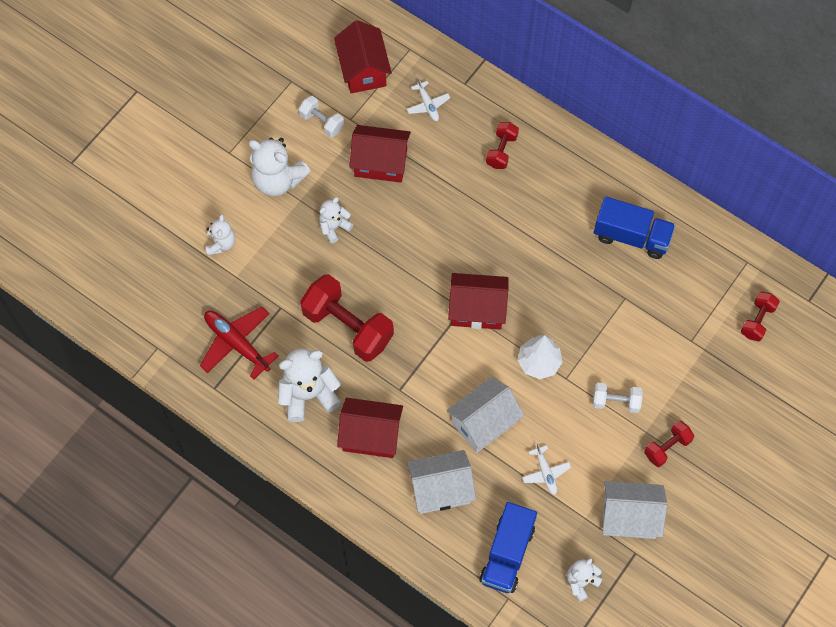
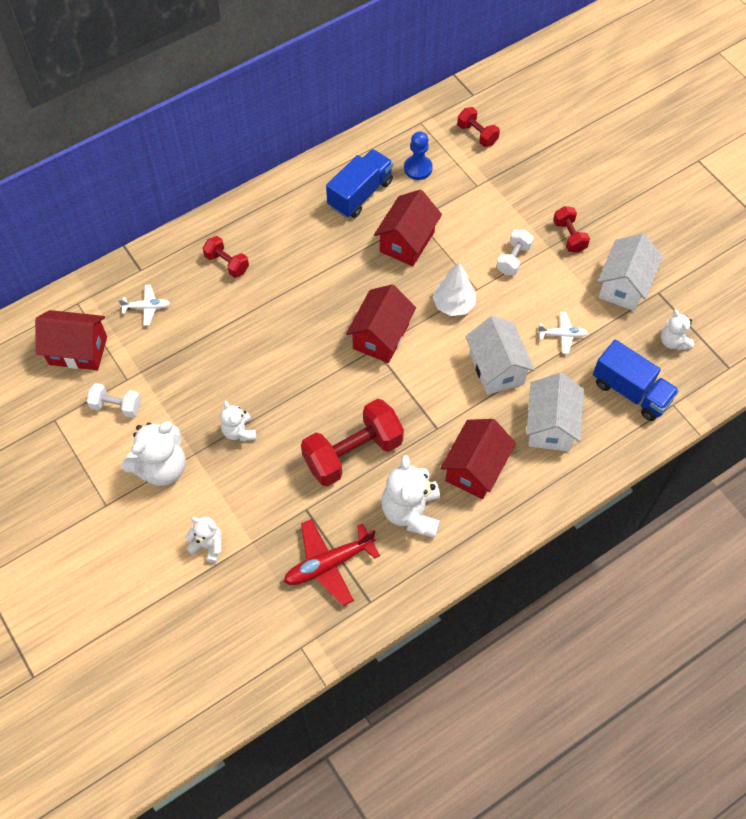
camera: 70 degrees left, 5 degrees down
white dumbbell [298,96,344,138] -> white dumbbell turned 45 degrees clockwise [87,383,141,418]
red house [349,125,411,183] -> red house moved to [374,190,442,266]
none -> blue pawn [404,131,433,180]

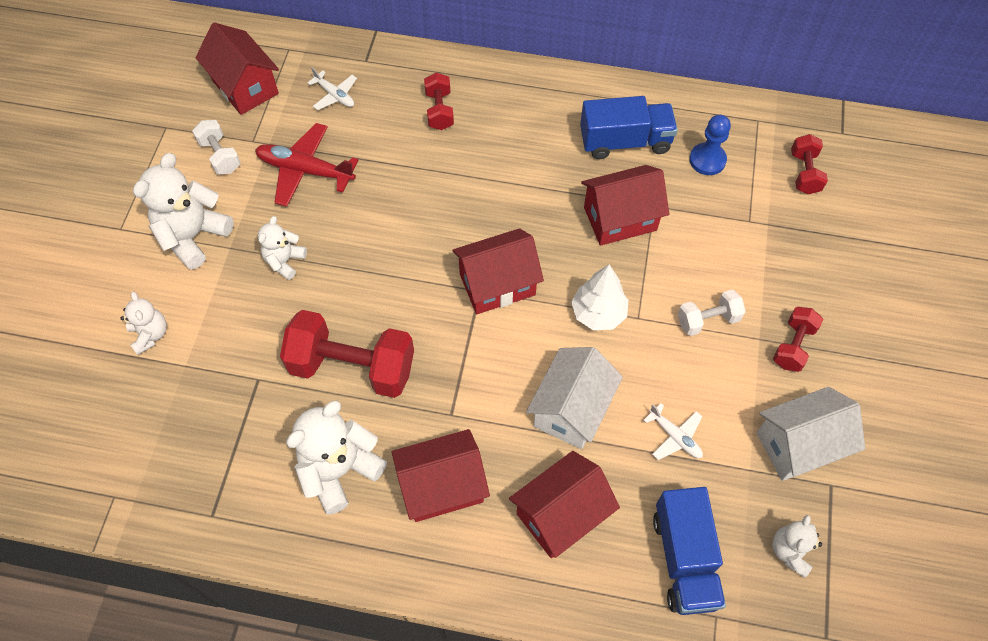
camera: 45 degrees right, 0 degrees up
white teddy bear [121,421,186,486] -> white teddy bear turned 120 degrees clockwise [133,153,234,270]
red plane [284,519,380,606] -> red plane moved to [255,123,358,207]
white house [526,373,584,452] -> red house [509,451,620,558]

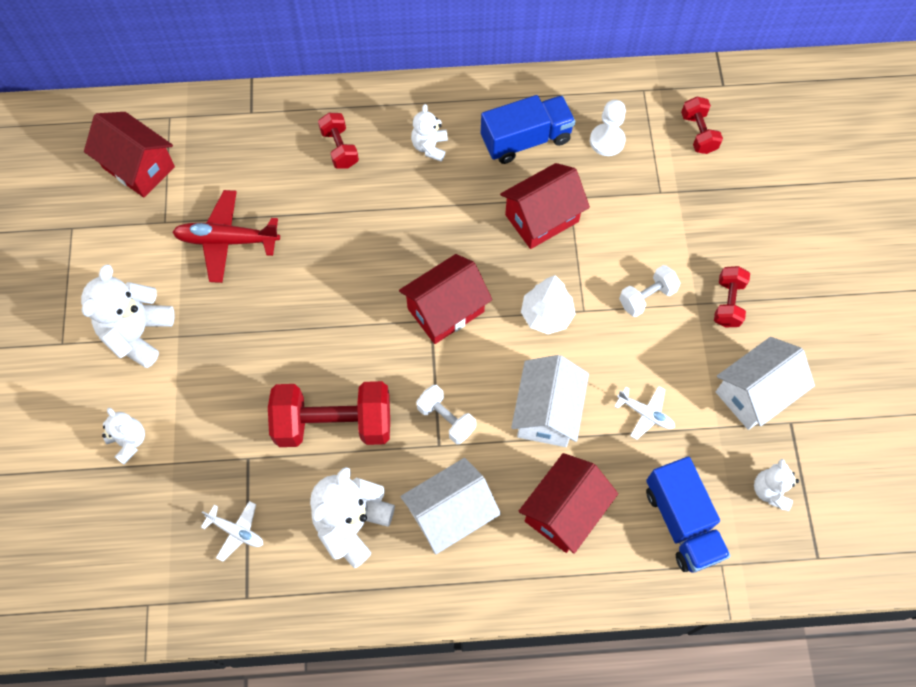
camera: 15 degrees left, 5 degrees up
white dumbbell [192,120,241,174] -> white dumbbell moved to [416,385,476,444]
white teddy bear [258,216,307,280] -> white teddy bear moved to [411,104,448,162]
white plane [308,67,357,110] -> white plane moved to [201,501,263,562]
red house [392,429,490,522] -> white house [400,458,501,554]
blue pawn [689,115,731,175] -> white pawn [590,100,626,156]

